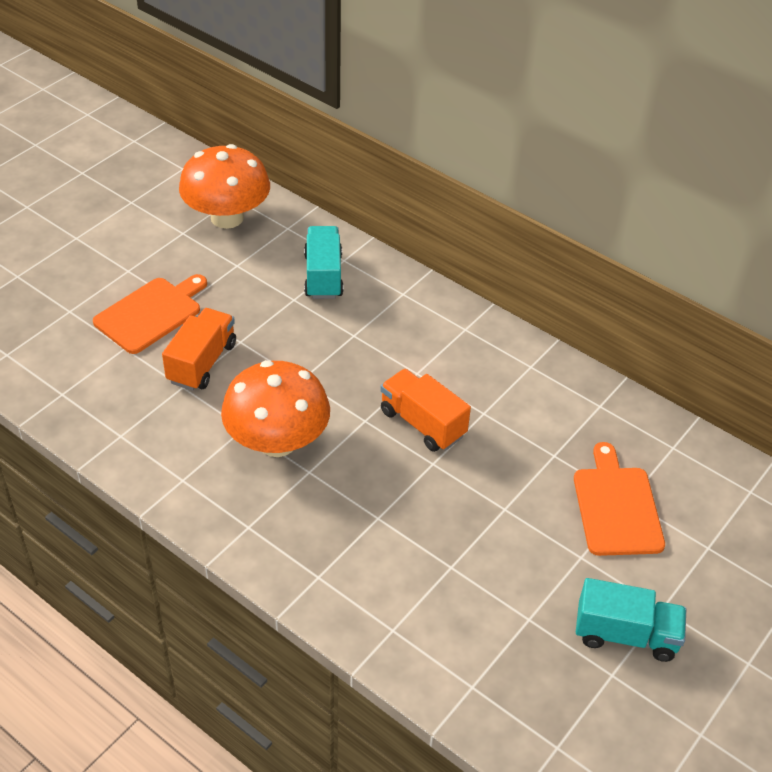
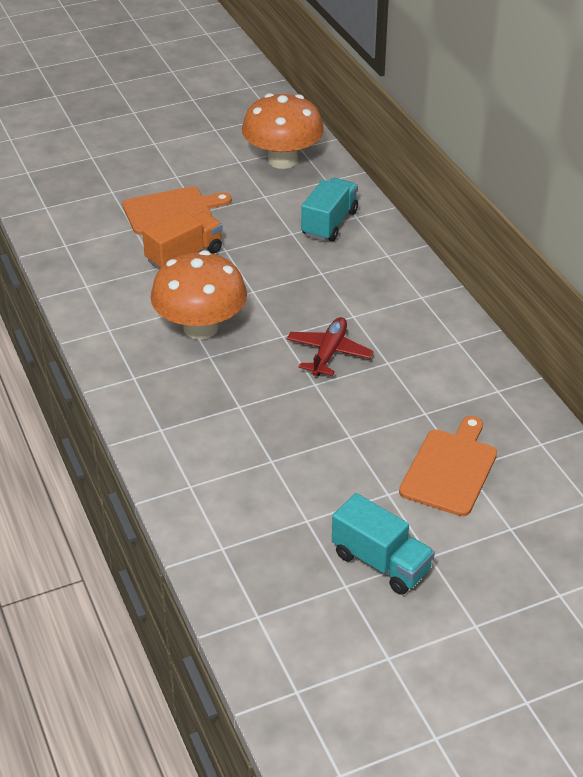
camera: 30 degrees right, 5 degrees down
orange truck [380,369,471,452] -> red plane [287,317,374,376]

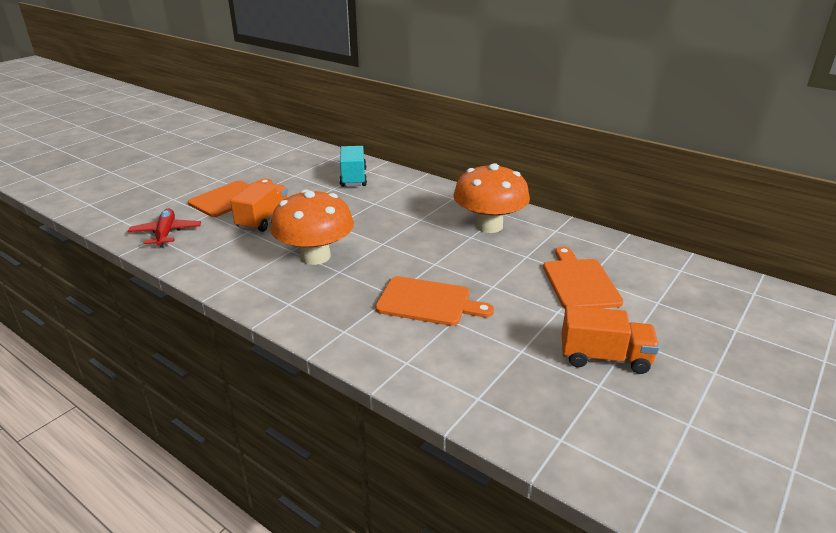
camera: 30 degrees left, 10 degrees down
orange mushroom [242,93,324,169] -> orange mushroom moved to [453,163,530,233]
red plane [287,317,374,376] -> red plane moved to [128,209,201,248]
turquoise truck [332,493,435,595] -> orange truck [562,305,659,374]
none -> orange cutting board [375,276,494,326]

